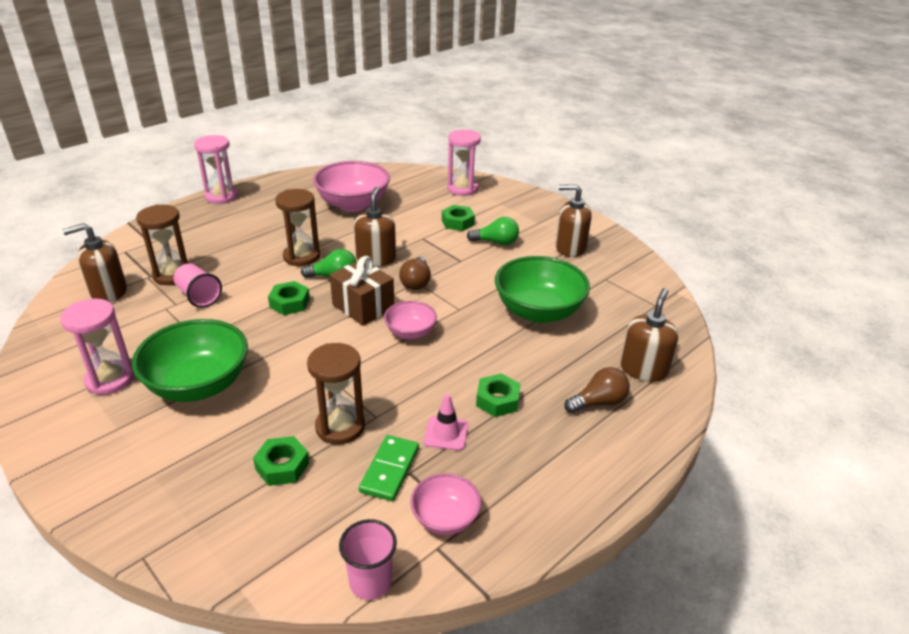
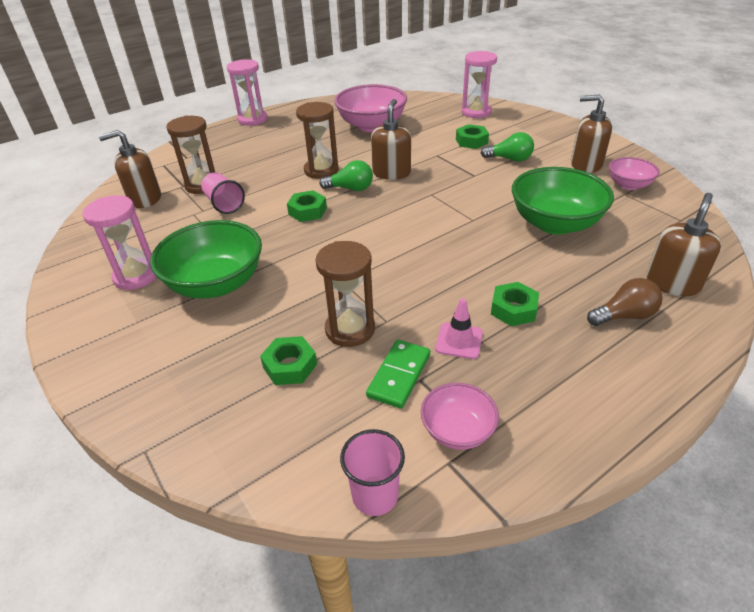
camera: 10 degrees right, 5 degrees up
brown gift [330,256,394,326] -> none
pink bowl [384,301,437,339] -> pink bowl moved to [609,157,660,190]
brown light bulb [399,257,431,290] -> none

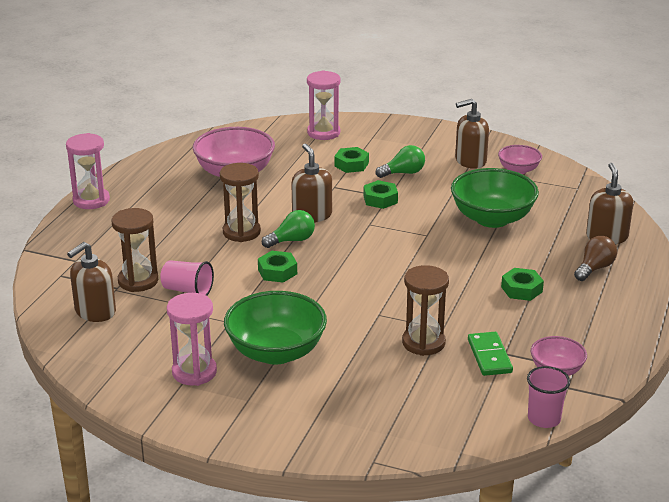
camera: 35 degrees left, 10 degrees down
green nut [260,336,317,385] -> green nut moved to [364,180,398,209]
pink traffic cone [435,298,483,359] -> none

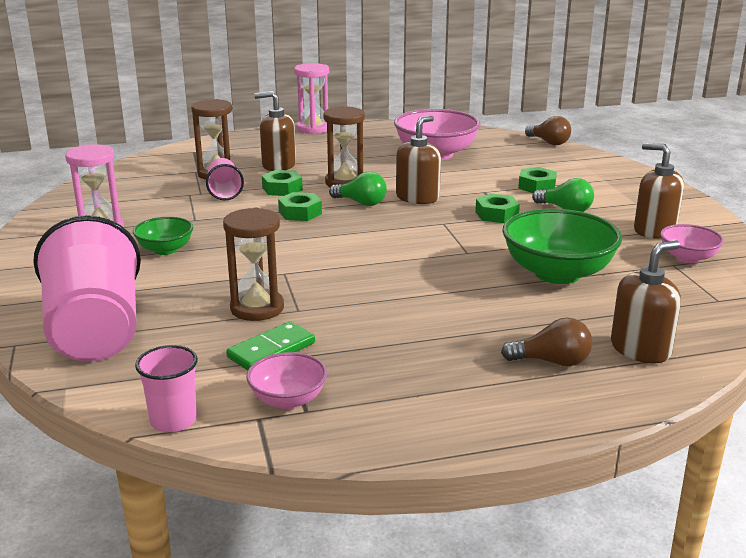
camera: 55 degrees right, 5 degrees down
brown soap dispenser [67,242,116,322] -> brown soap dispenser moved to [254,91,296,171]
green bowl [224,291,327,365] -> green bowl [133,217,193,255], size x0.54
pink hourglass [307,71,341,140] -> none
green nut [501,268,544,301] -> green nut moved to [262,170,303,196]
none -> pink cup [33,215,141,362]
none -> brown light bulb [525,116,571,145]

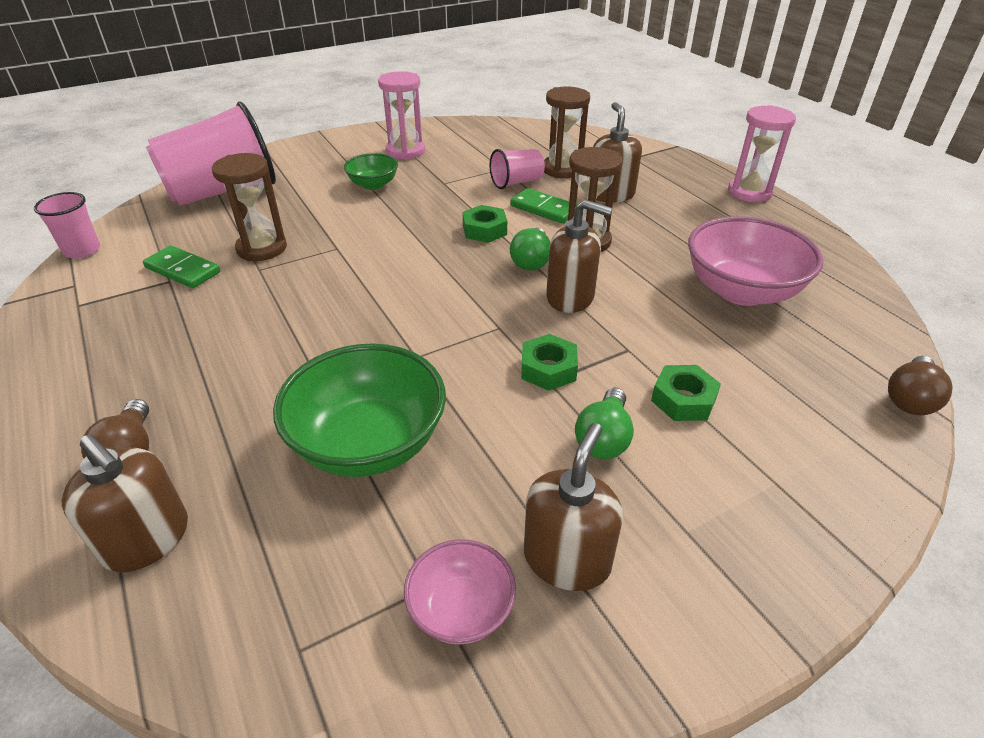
camera: 75 degrees right, 15 degrees up
pink bowl [246,352,327,409] -> none
green nut [262,170,303,196] -> green domino [510,188,578,224]

